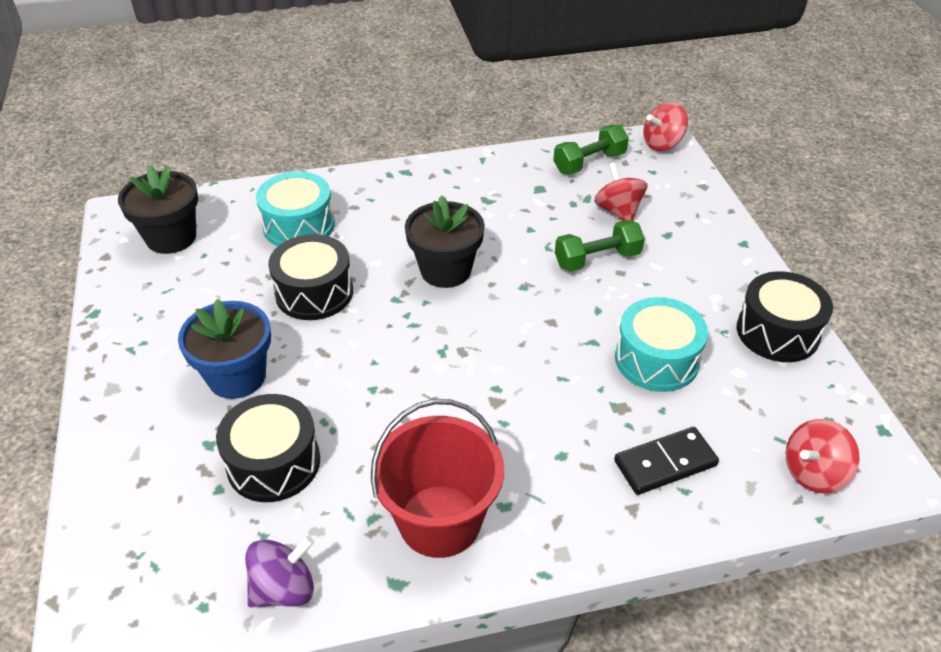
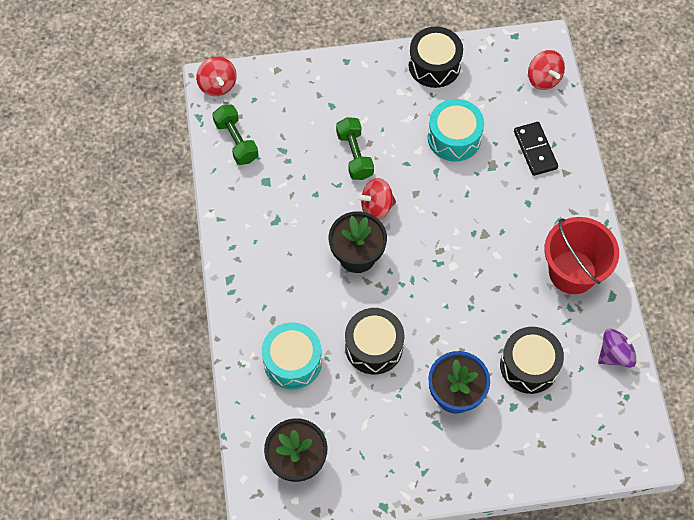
camera: 85 degrees left, 20 degrees up
purple spinning top [245,536,314,608] -> purple spinning top turned 90 degrees clockwise [598,329,643,368]
red spinning top [594,162,648,221] -> red spinning top moved to [356,178,396,220]

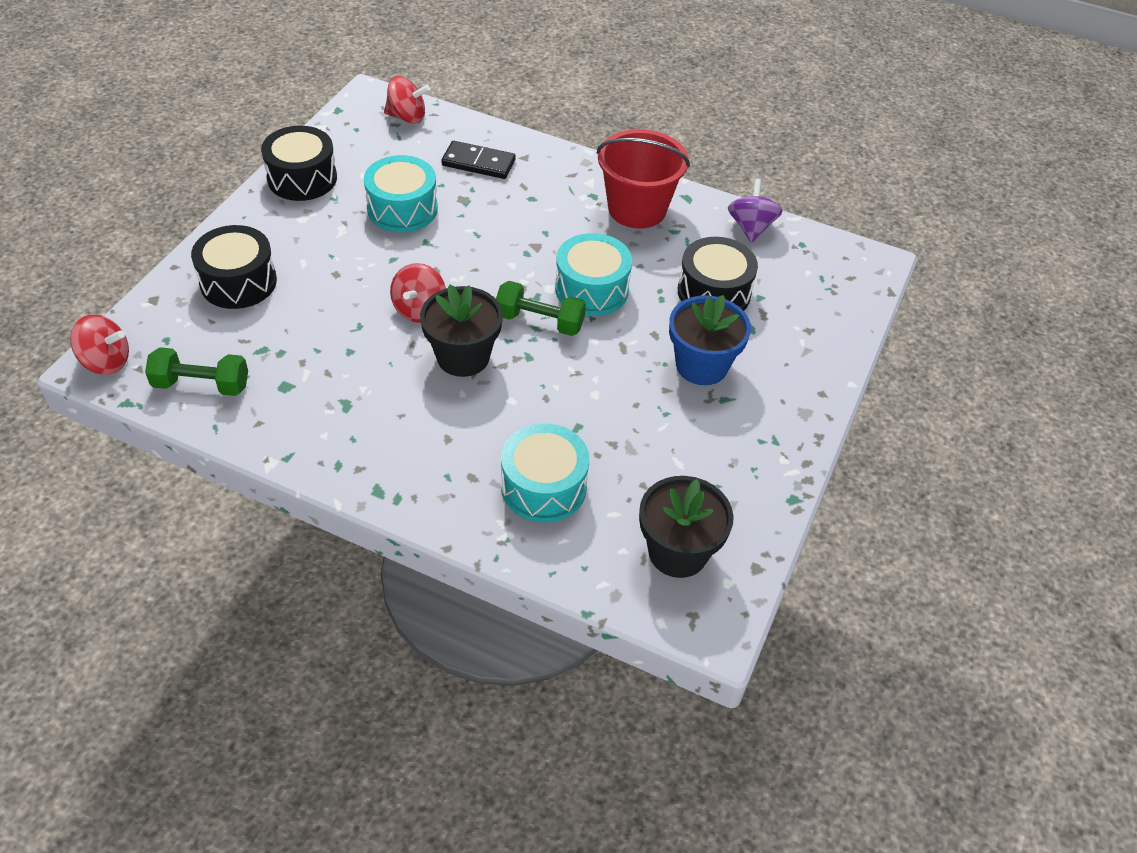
camera: 60 degrees left, 15 degrees down
green dumbbell [336,117,374,180] -> green dumbbell moved to [496,281,586,336]
black drum [345,308,404,374] -> black drum moved to [191,225,277,309]
none -> turquoise drum [555,233,632,316]

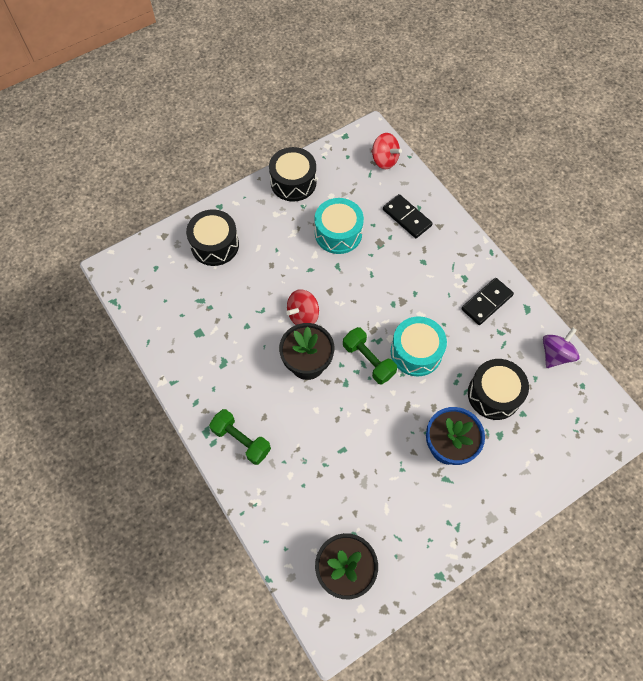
camera: 35 degrees right, 15 degrees up
red spinning top [70,315,129,375] -> none
green dumbbell [145,347,248,396] -> green dumbbell moved to [209,409,271,465]
turquoise drum [501,423,589,522] -> none
red bucket [597,129,690,229] -> black domino [461,278,514,325]

